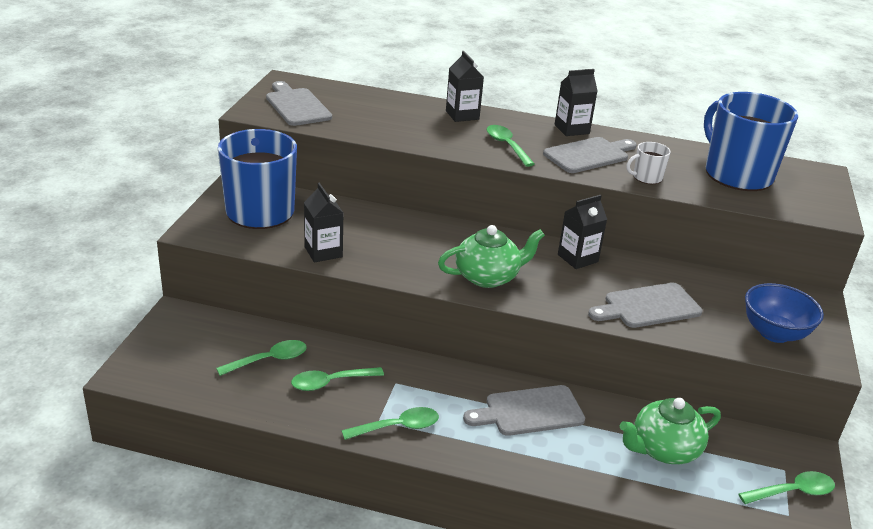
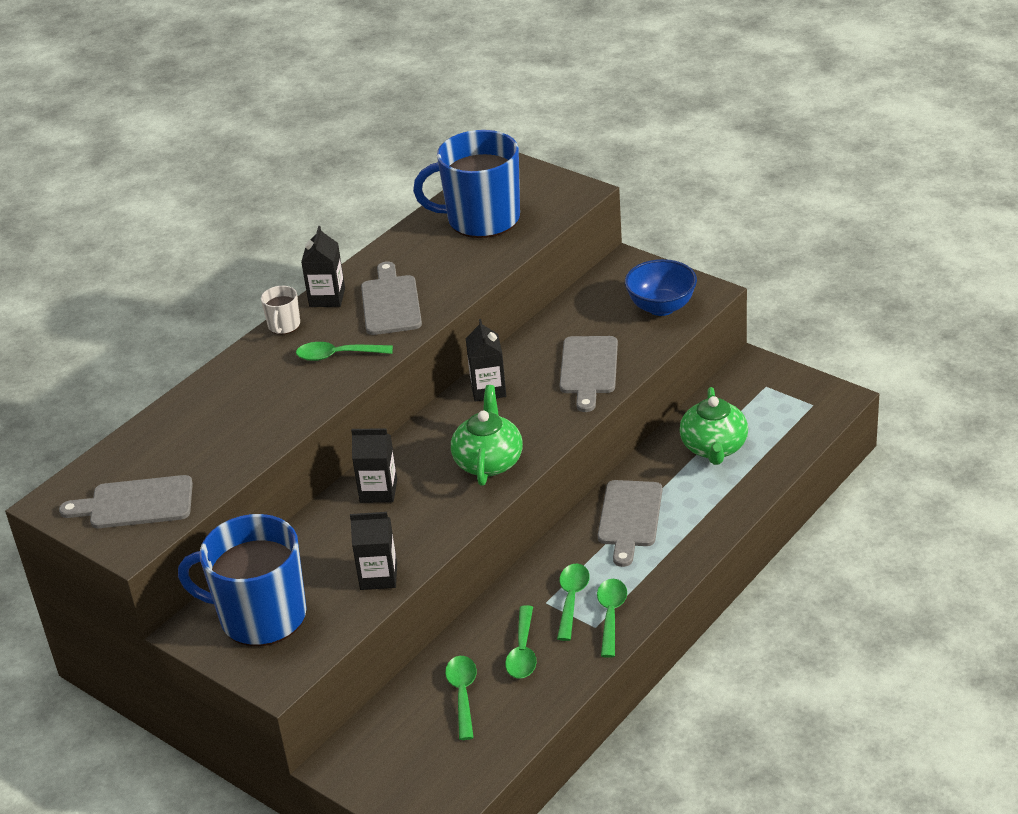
camera: 60 degrees left, 5 degrees up
black carton [446,51,484,122] -> black carton moved to [351,428,397,503]
white mug [626,142,671,184] -> white mug moved to [261,286,300,334]
green spoon [738,471,835,504] -> green spoon moved to [557,564,590,641]

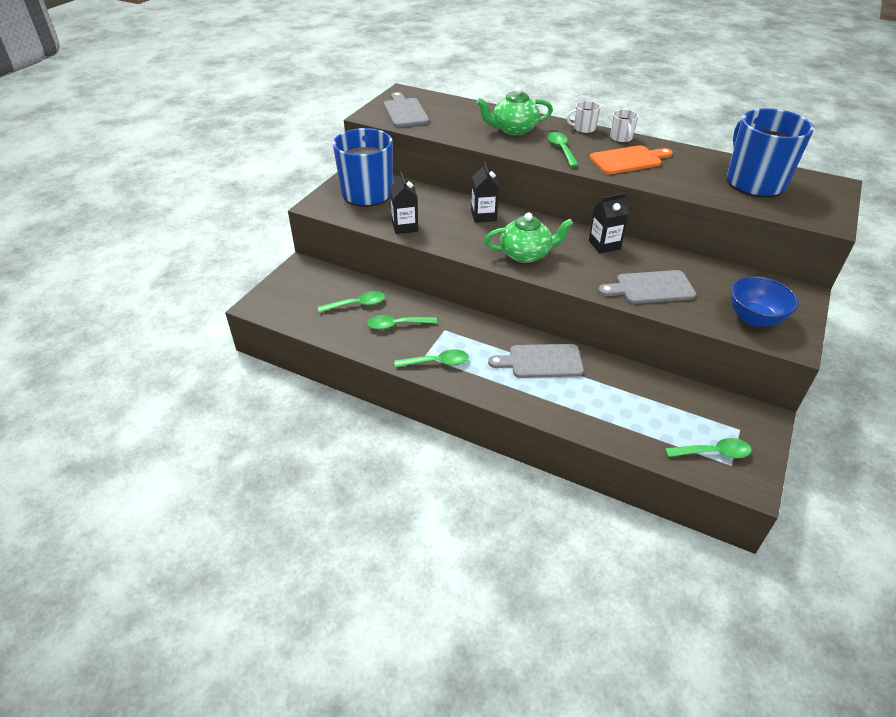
camera: 75 degrees right, 5 degrees up
black carton [301,226,345,307] -> white mug [610,109,638,143]
grey cutting board [361,261,422,335] -> orange cutting board [589,145,673,174]
green spoon [557,564,590,641] -> green spoon moved to [665,438,752,458]
green teapot [679,387,748,465] -> green teapot moved to [476,87,553,136]

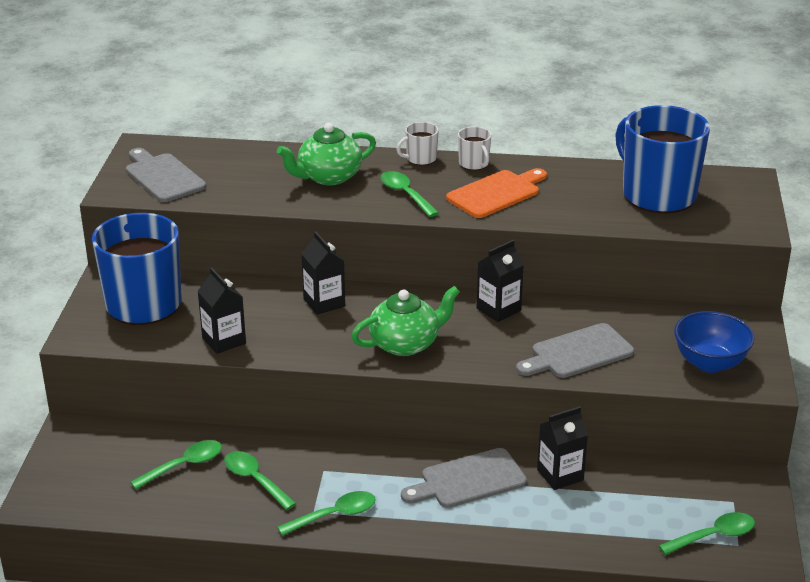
camera: 20 degrees left, 10 degrees down
green spoon [367,315,437,330] -> green spoon turned 75 degrees clockwise [225,451,297,510]
none -> black carton [537,406,588,490]

